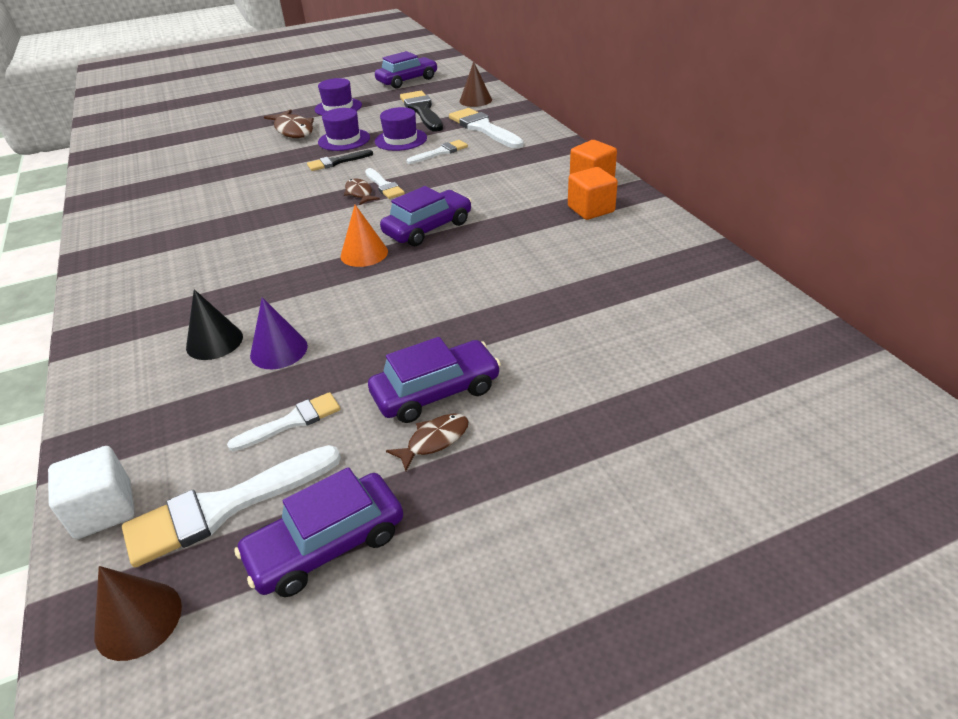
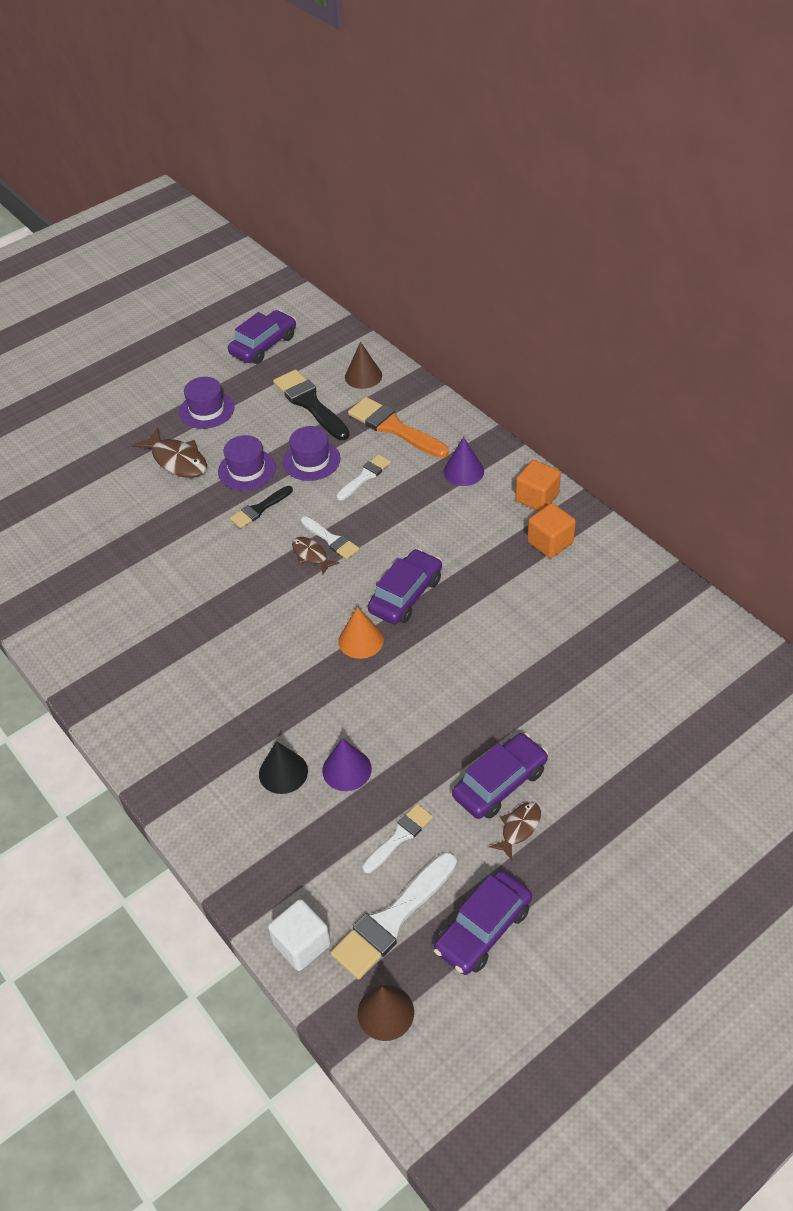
camera: 15 degrees left, 10 degrees up
white brush [449,108,524,149] -> orange brush [348,397,449,458]
none -> purple cone [444,437,484,486]

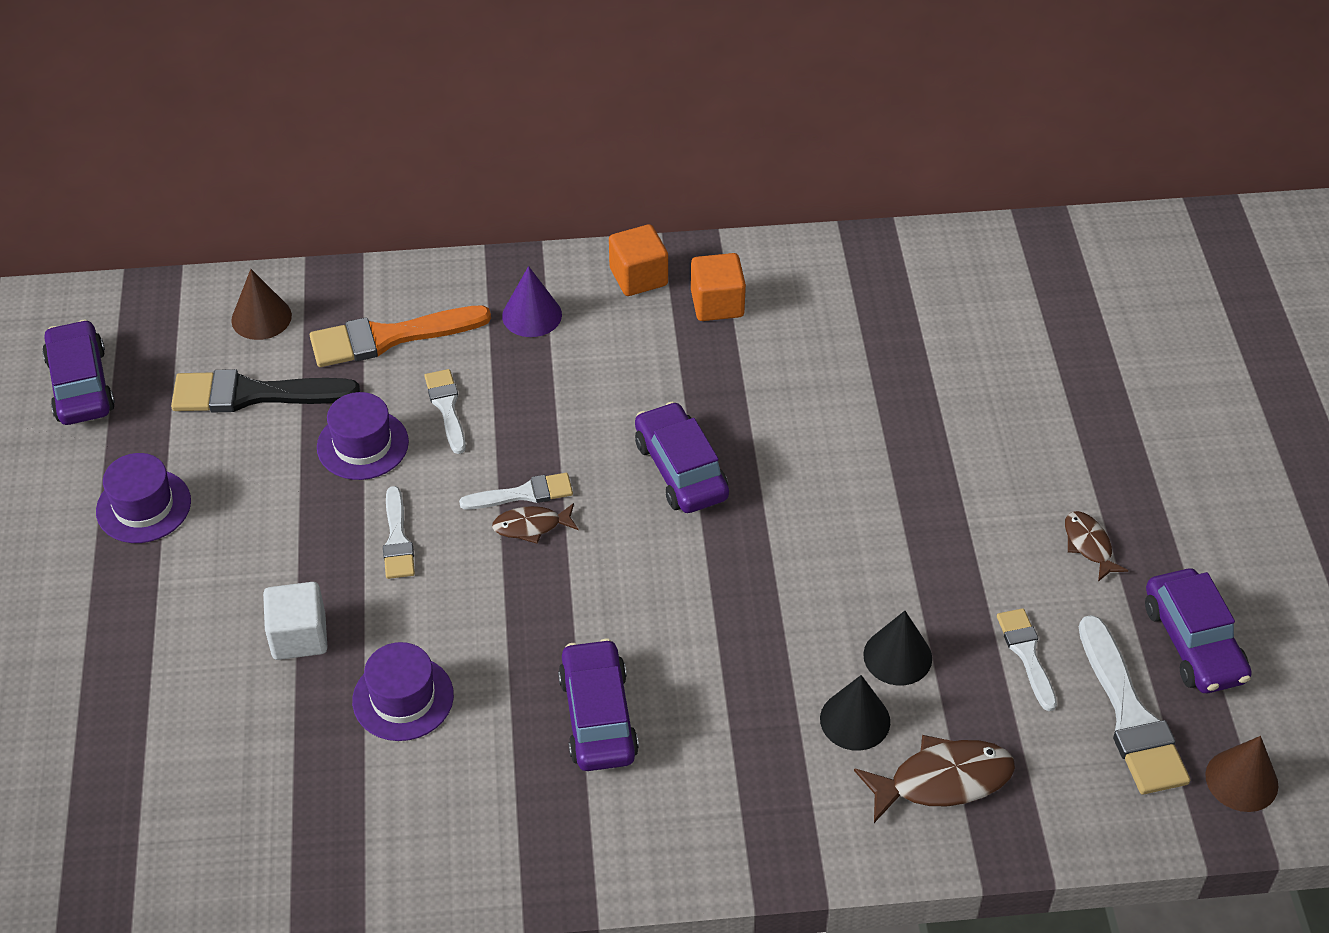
camera: 60 degrees left, 0 degrees up
brown fish [132,427,207,478] -> brown fish moved to [854,735,1015,823]
purple hat [218,435,276,490] -> purple hat moved to [352,642,454,741]
black brush [230,486,293,529] -> white brush [383,486,415,579]
white cube [268,899,331,971] -> white cube moved to [263,582,327,660]
purple cone [322,738,372,791] -> black cone [863,611,932,685]
orange cone [338,607,384,659] -> none
purple car [452,733,548,819] -> purple car moved to [558,639,639,771]

